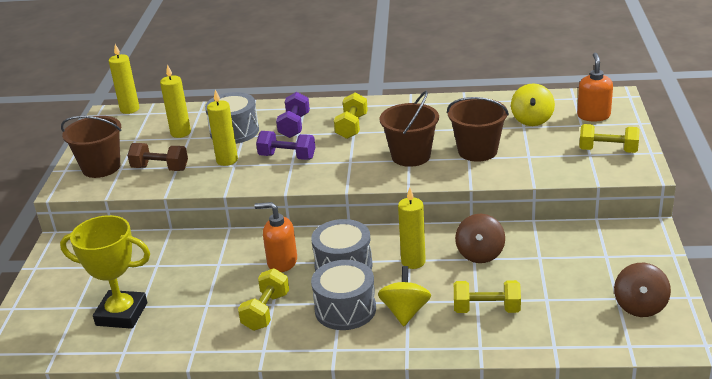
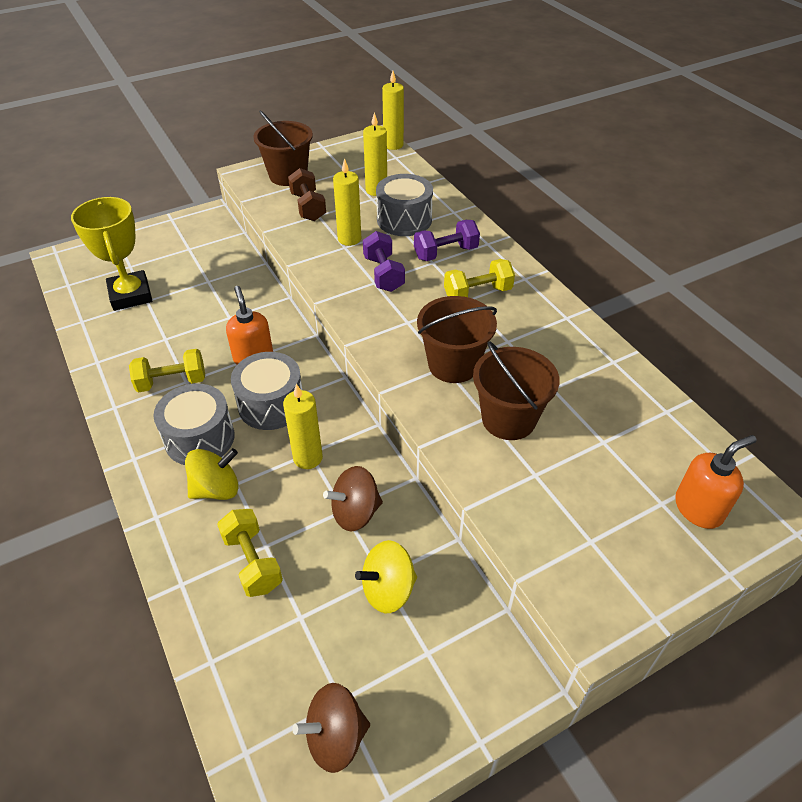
camera: 55 degrees right, 15 degrees up
yellow spinning top [511,83,555,126] -> yellow spinning top moved to [355,540,417,613]
yellow dumbbell [579,124,640,153] -> none

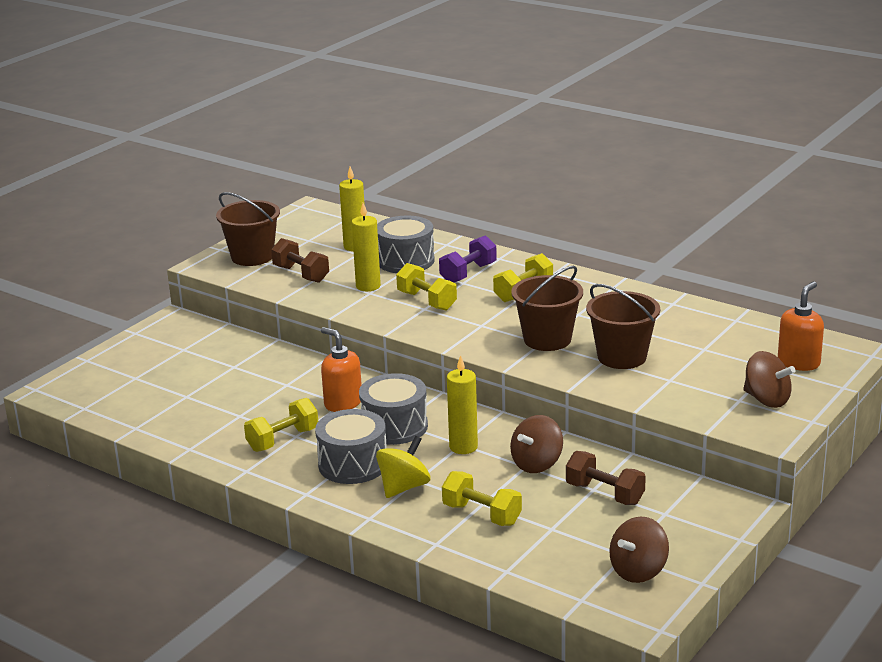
camera: 25 degrees left, 20 degrees down
yellow trophy [71,197,152,311] -> none
yellow spinning top [355,540,417,613] -> brown dumbbell [566,451,646,505]
purple dumbbell [363,231,405,292] -> yellow dumbbell [396,263,457,310]
yellow candle [382,71,404,150] -> none
none -> brown spinning top [743,351,795,408]

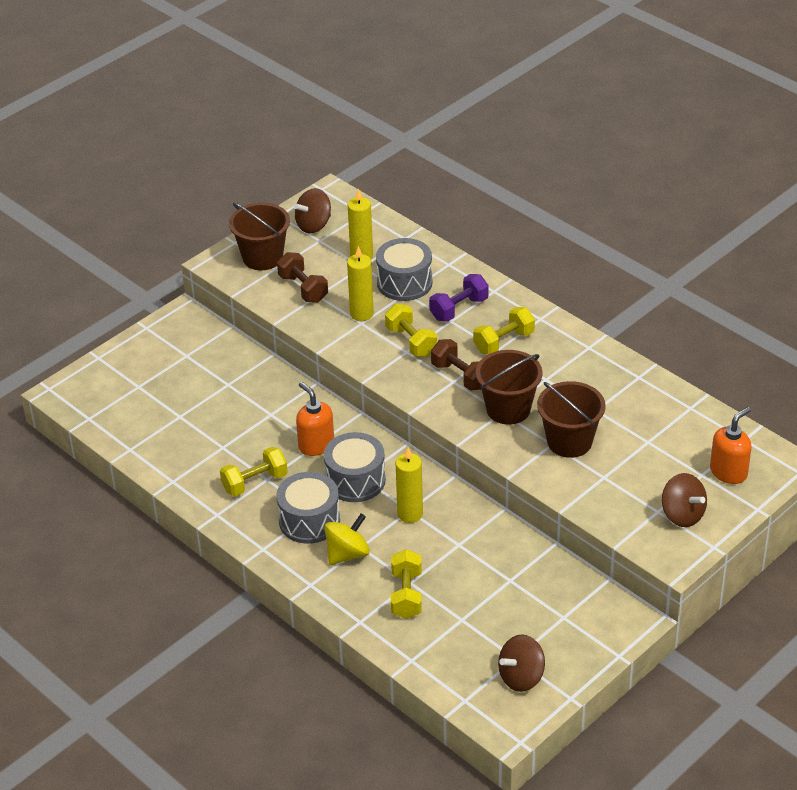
camera: 10 degrees right, 15 degrees up
yellow dumbbell [442,471,522,526] -> yellow dumbbell turned 45 degrees clockwise [391,549,422,619]
brown spinning top [510,415,563,473] -> brown spinning top moved to [294,188,331,233]
brown dumbbell [566,451,646,505] -> brown dumbbell moved to [431,339,481,390]

